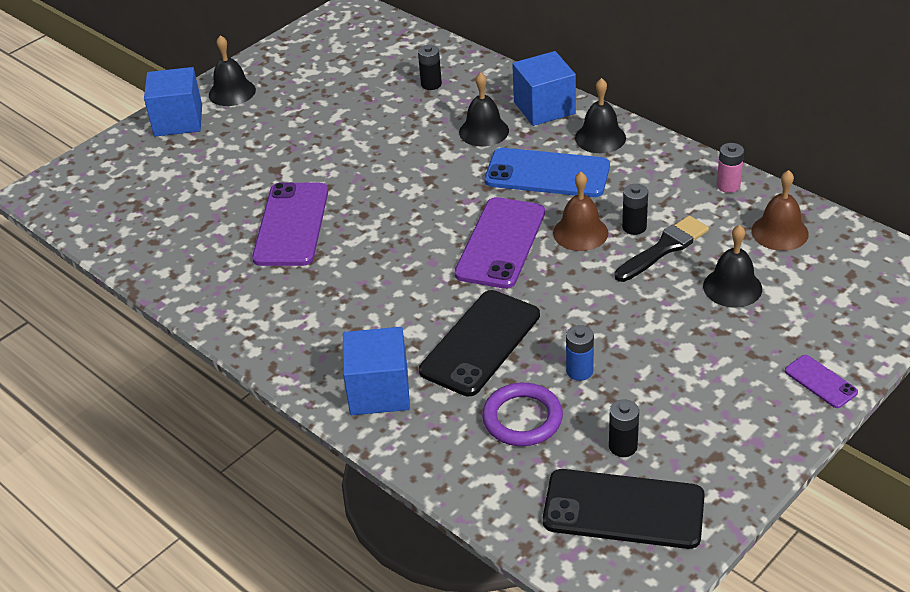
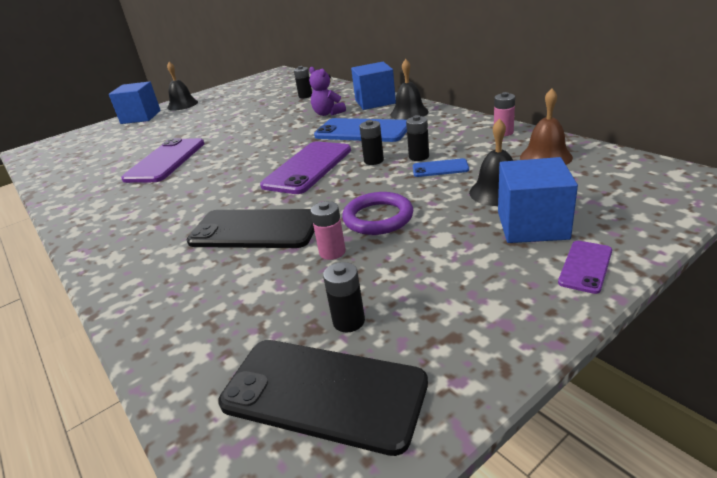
camera: 10 degrees right, 10 degrees down
blue cube [343,327,410,415] -> blue cube moved to [498,157,578,243]
black phone [419,290,540,397] -> black phone turned 60 degrees clockwise [187,209,314,248]
black bell [459,72,509,147] -> purple teddy bear [309,67,346,116]
purple ring [482,383,563,446] -> purple ring moved to [342,192,413,235]
brown bell [553,172,608,251] -> black battery [359,120,384,165]
blue battery [566,325,594,381] -> pink battery [311,201,346,260]
black brush [615,216,709,282] -> blue phone [413,158,469,177]
purple phone [785,355,858,408] -> purple phone turned 60 degrees clockwise [558,241,612,294]

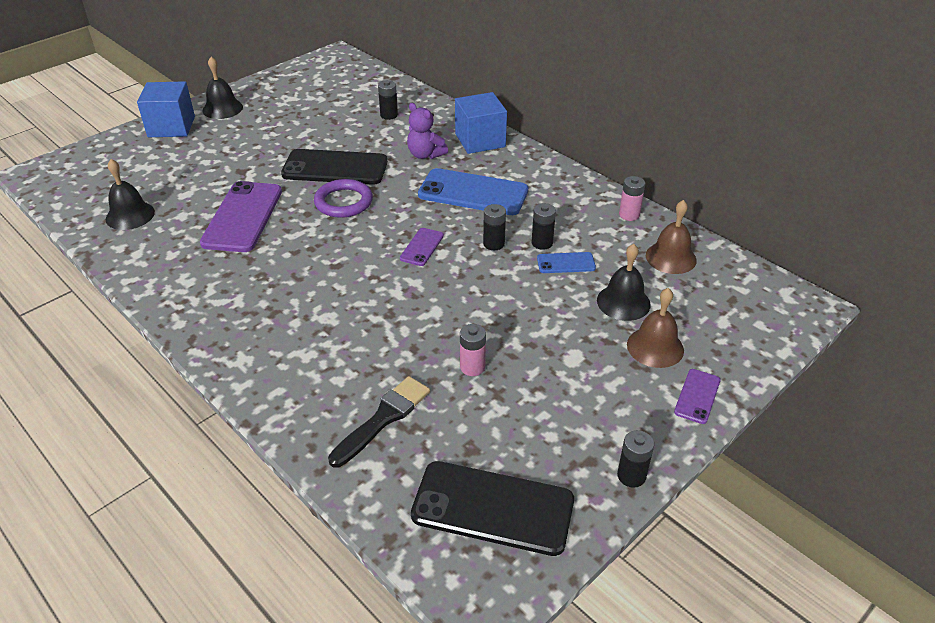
camera: 10 degrees left, 10 degrees up
black phone [187,209,314,248] -> black phone moved to [281,149,388,185]
purple phone [260,142,351,194] -> purple phone [400,228,444,266], size x0.49
black battery [323,262,365,333] -> black battery moved to [617,430,654,488]
purple ring [342,192,413,235] -> purple ring moved to [314,179,373,218]
black bell [390,59,429,120] -> black bell moved to [106,159,155,230]
blue cube [498,157,578,243] -> brown bell [627,288,684,368]
none -> black brush [328,376,430,468]

